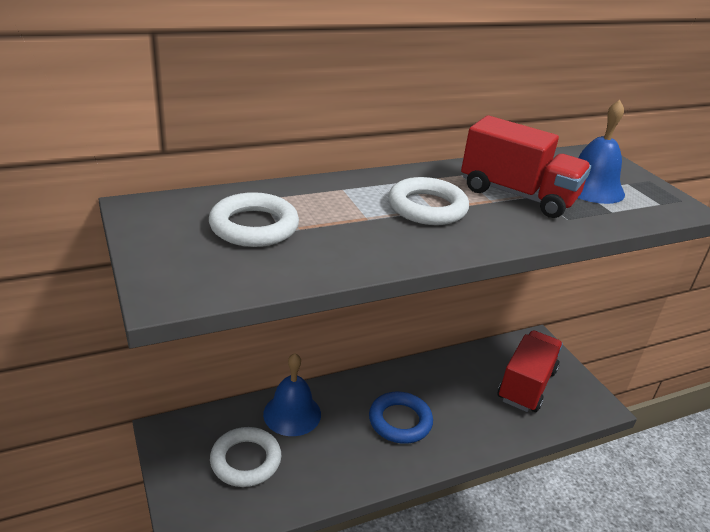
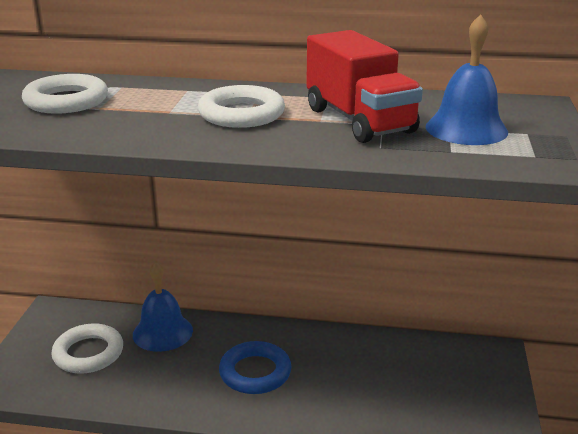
camera: 35 degrees right, 5 degrees down
red truck [497,330,563,412] -> none

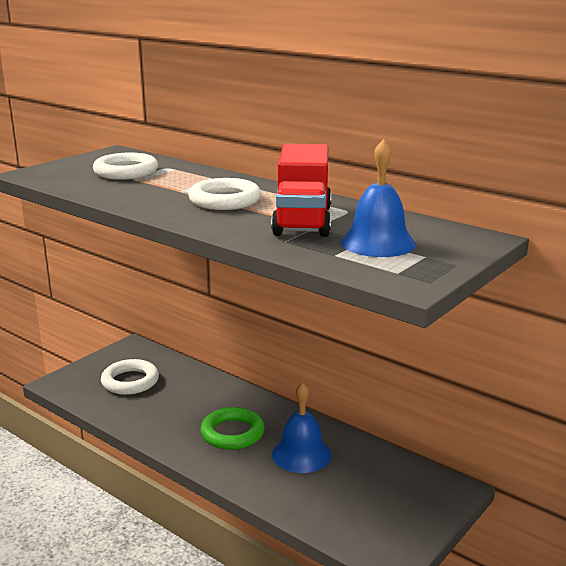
camera: 30 degrees right, 5 degrees down
blue bell [133,261,193,352] -> blue bell moved to [272,382,332,473]
blue ring [219,341,291,394] -> green ring [200,407,265,450]

